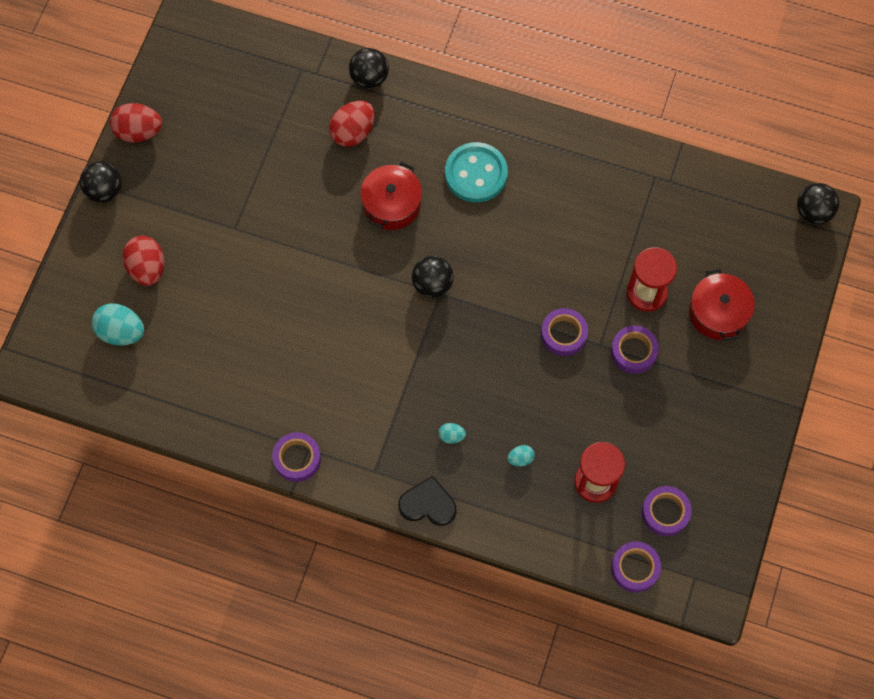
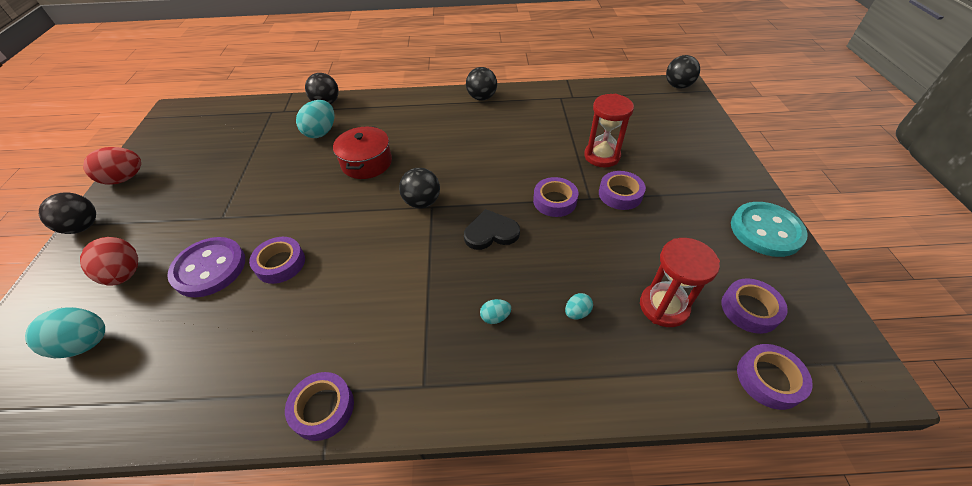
camera: 20 degrees left, 20 degrees down
red egg [329,101,375,147] -> turquoise egg [296,100,334,138]
black heart [398,476,457,526] -> black heart moved to [464,209,520,250]
turquoise button [445,142,508,202] -> turquoise button moved to [731,202,808,257]
red pot [689,269,755,341] -> none
none -> purple button [167,237,245,297]
none -> purple tape [249,237,305,284]
none -> black ball [466,67,497,101]

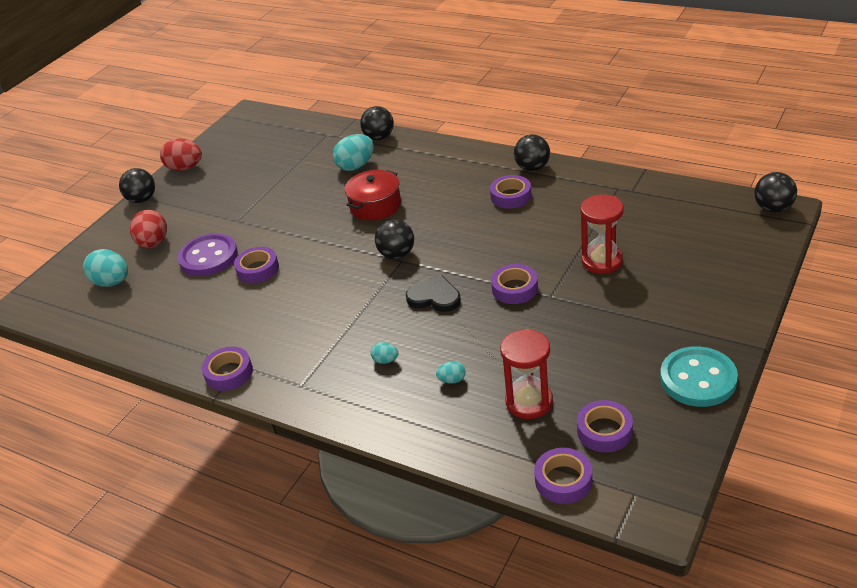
camera: 35 degrees right, 10 degrees down
purple tape [599,171,646,210] -> purple tape moved to [490,175,532,209]

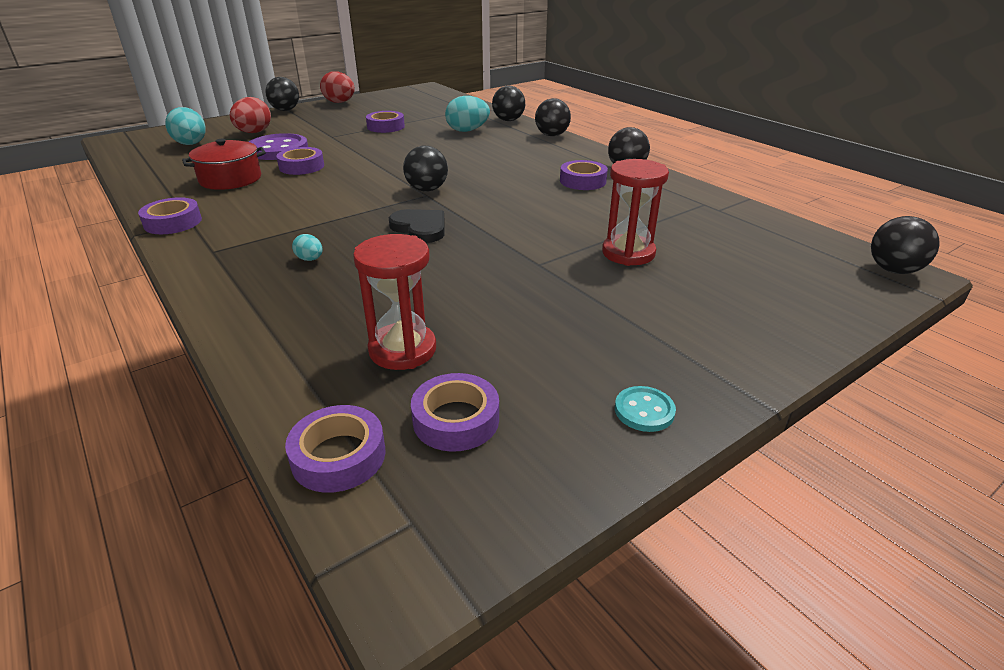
camera: 20 degrees right, 5 degrees down
red pot [345,170,401,221] -> red pot moved to [182,139,266,190]
turquoise egg [436,361,466,384] -> none
purple tape [491,264,538,304] -> purple tape moved to [366,111,405,133]
turquoise button [660,346,738,407] -> turquoise button [615,386,676,432], size x0.49
none -> black ball [535,98,571,136]

